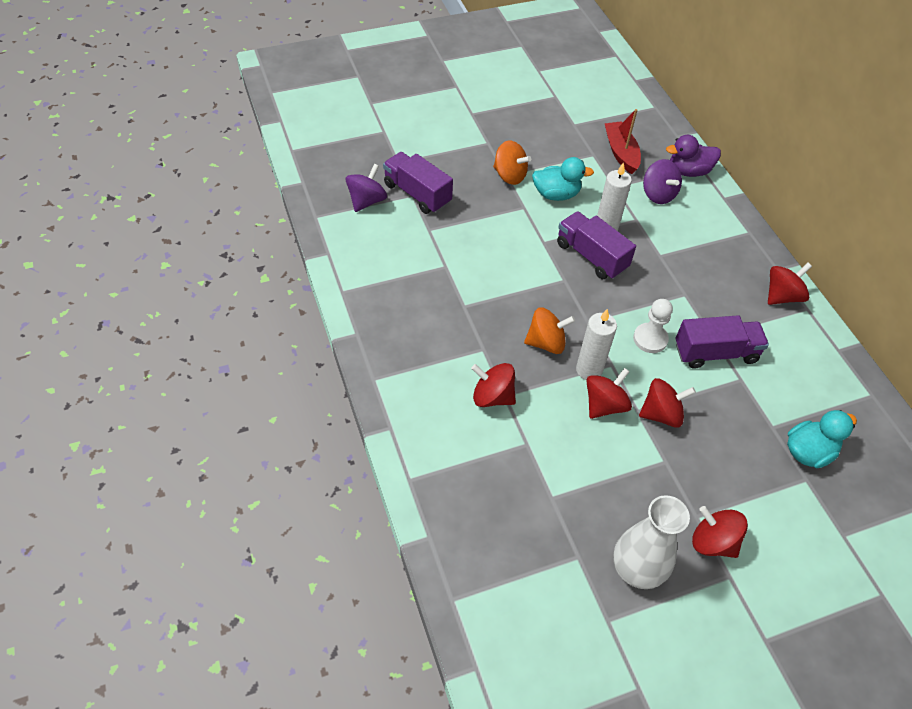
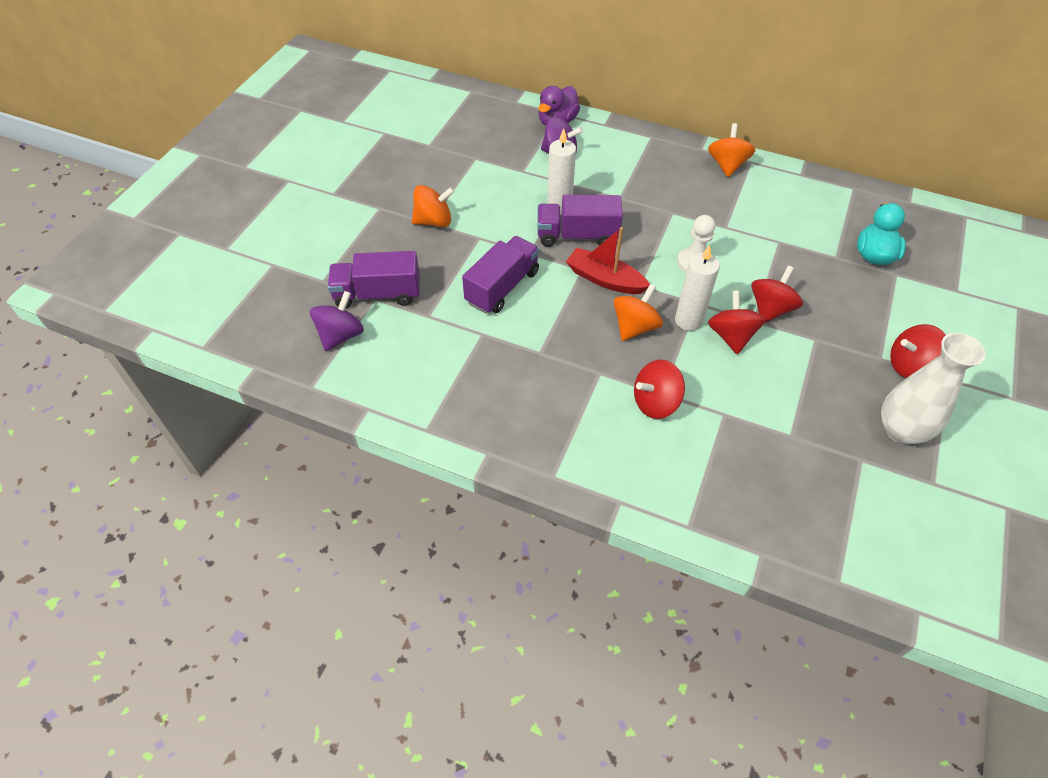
camera: 45 degrees left, 0 degrees up
purple spinning top [346,163,387,212] -> purple spinning top turned 45 degrees clockwise [310,291,364,351]
turquoise duck [532,157,594,201] -> none
red boat [605,109,641,174] -> red boat moved to [566,227,650,294]
purple truck [676,315,769,369] -> purple truck moved to [462,236,539,314]
red spinning top [768,263,812,305] -> orange spinning top [708,123,756,177]

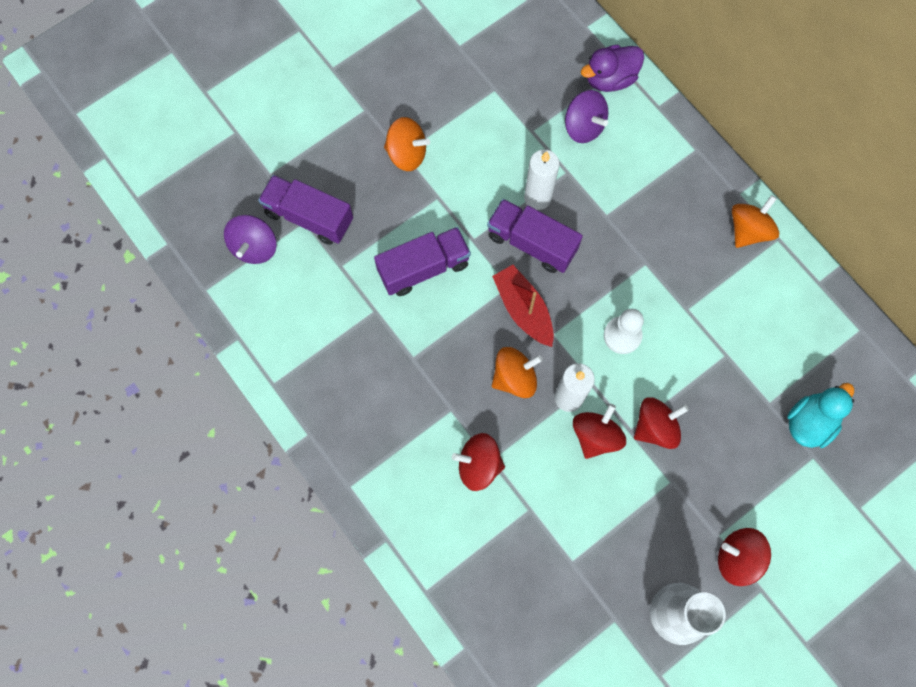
camera: 30 degrees right, 20 degrees up
purple spinning top [310,291,364,351] -> purple spinning top turned 135 degrees clockwise [224,215,276,264]

